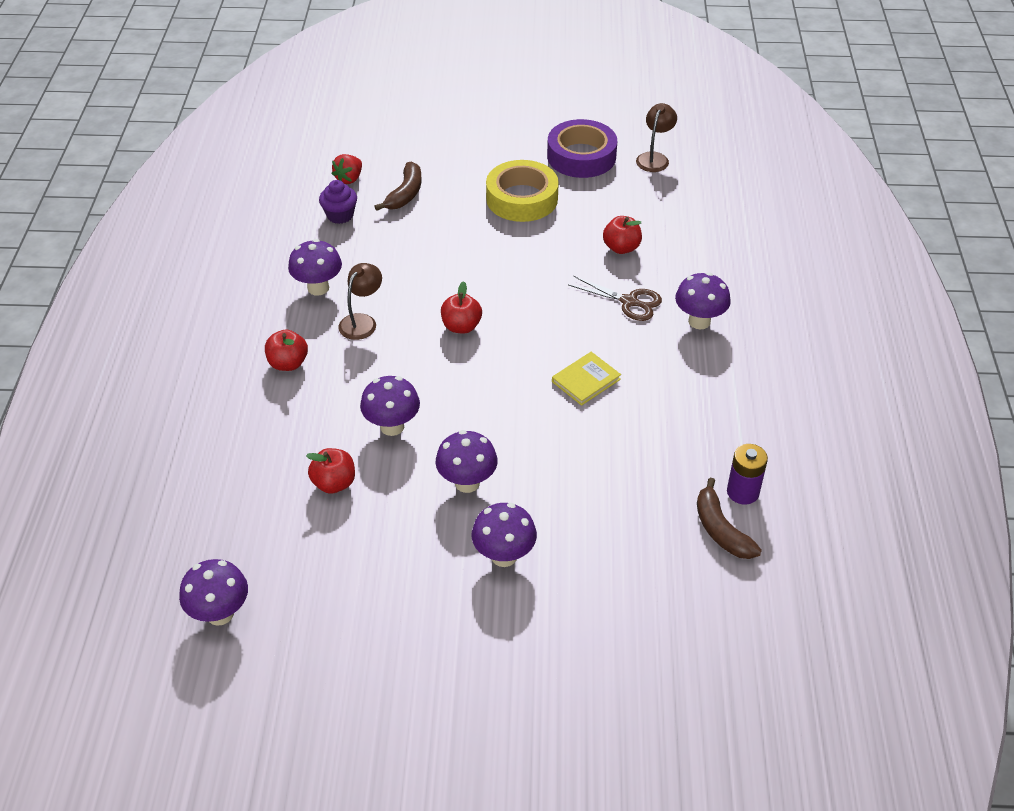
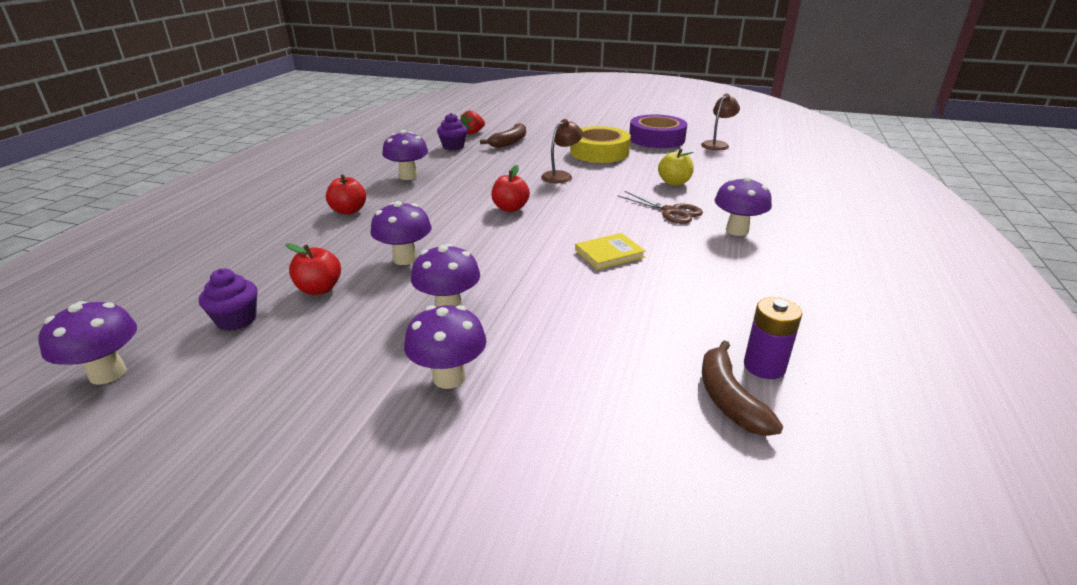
camera: 15 degrees right, 15 degrees down
brown lamp [338,263,382,340] -> brown lamp moved to [541,119,583,183]
red apple [603,216,642,254] -> yellow apple [658,149,693,186]
none -> purple cupcake [199,269,258,331]

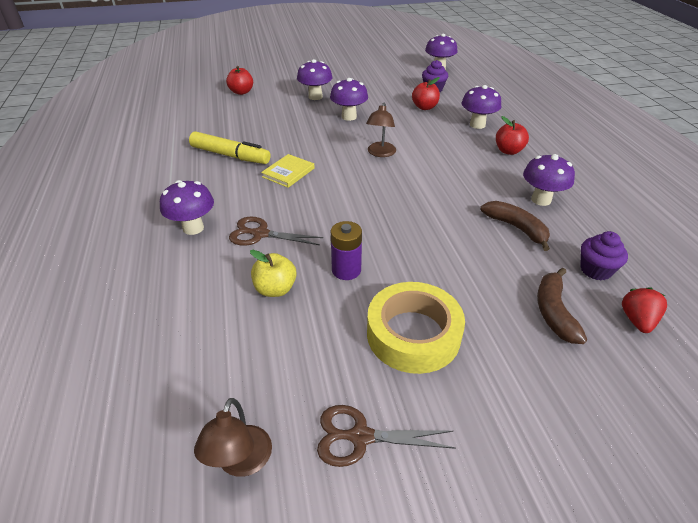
camera: 150 degrees right, 10 degrees up
purple mushroom [371,201,432,265] -> purple mushroom moved to [462,85,501,129]
red apple [491,165,530,212] -> red apple moved to [226,66,253,95]
brown lamp [541,119,583,183] -> brown lamp moved to [366,103,396,157]
purple tape [629,114,687,148] -> brown scissors [317,405,456,467]
brown banana [702,340,783,436] -> brown banana moved to [480,201,550,251]
purple battery [744,297,802,379] -> purple battery moved to [331,221,362,280]
none -> yellow marker [189,131,270,164]

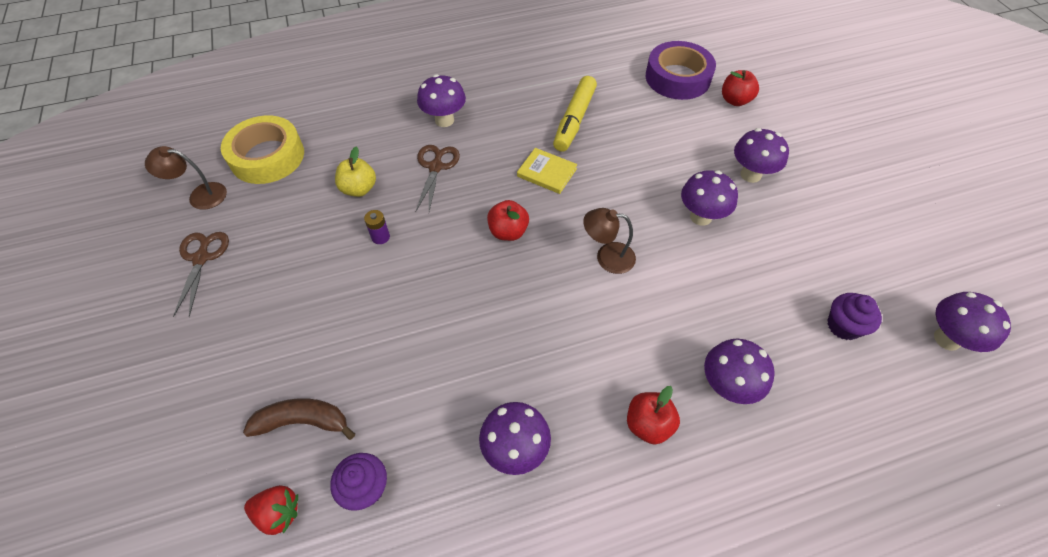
camera: 85 degrees right, 15 degrees up
purple battery [331,221,362,280] -> purple battery [364,210,390,244], size x0.64
yellow tape [367,282,465,374] -> yellow tape moved to [221,115,304,184]
red apple [412,77,440,110] -> red apple moved to [487,200,529,241]
brown banana [480,201,550,251] -> none
none -> purple tape [646,41,716,100]

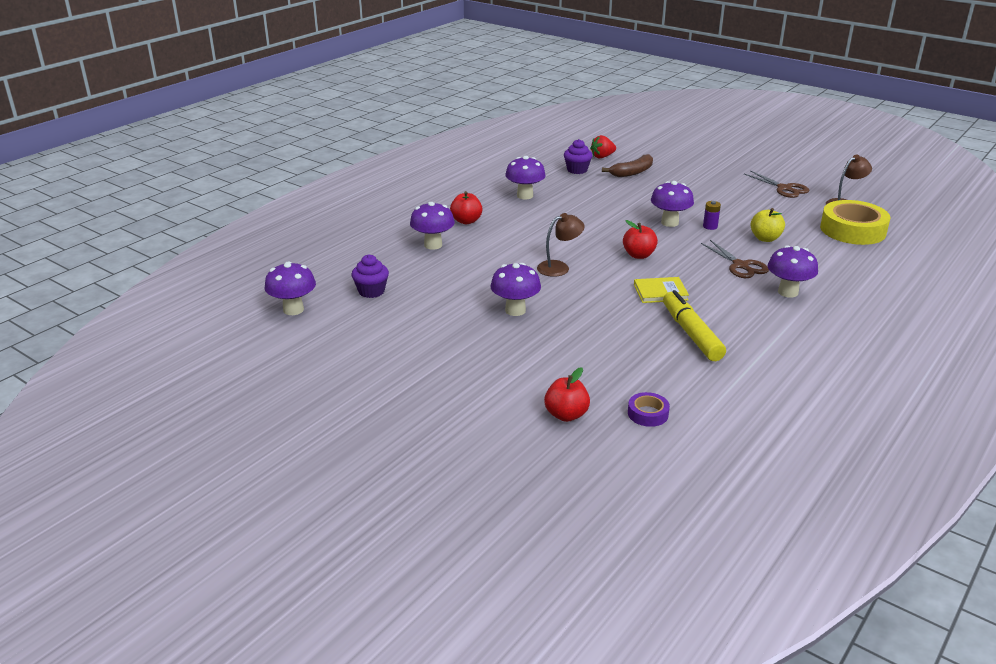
camera: 145 degrees right, 25 degrees down
purple tape [646,41,716,100] -> purple tape [628,392,670,427], size x0.47
purple mushroom [734,128,789,183] -> purple mushroom moved to [651,181,694,227]

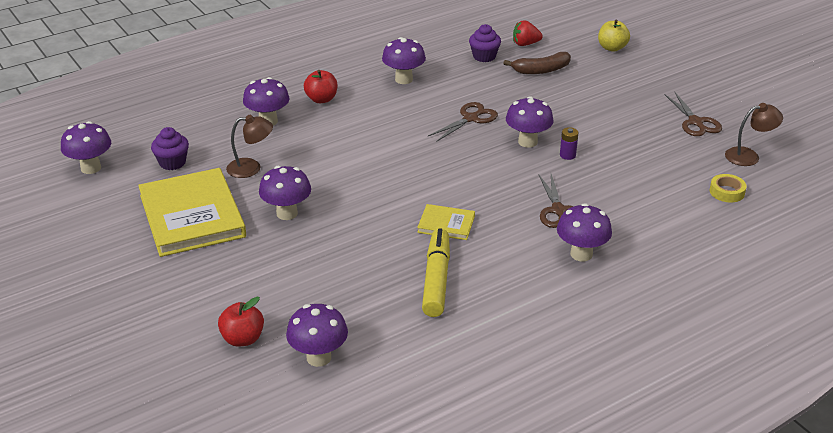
camera: 20 degrees right, 5 degrees up
brown lamp [537,213,584,277] -> brown lamp moved to [226,115,273,178]
red apple [623,220,658,259] -> none
purple tape [628,392,670,427] -> purple mushroom [286,304,348,367]
yellow apple [751,208,785,242] -> yellow apple moved to [598,20,630,52]
yellow tape [820,200,890,245] -> yellow tape [709,174,747,203], size x0.47
none -> yellow book [138,168,246,257]
none -> brown scissors [428,102,498,142]

